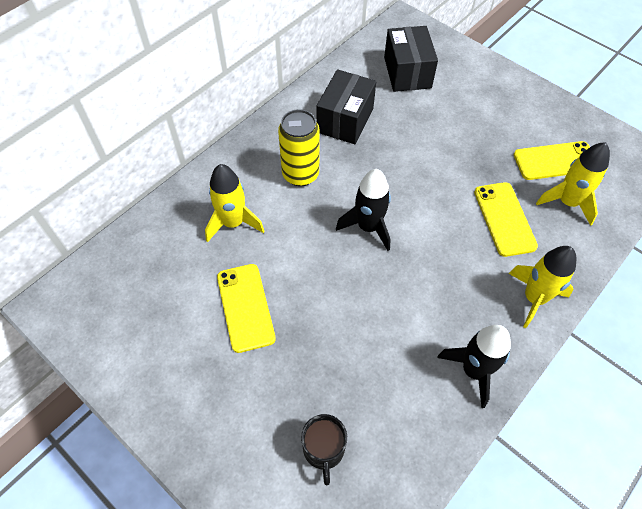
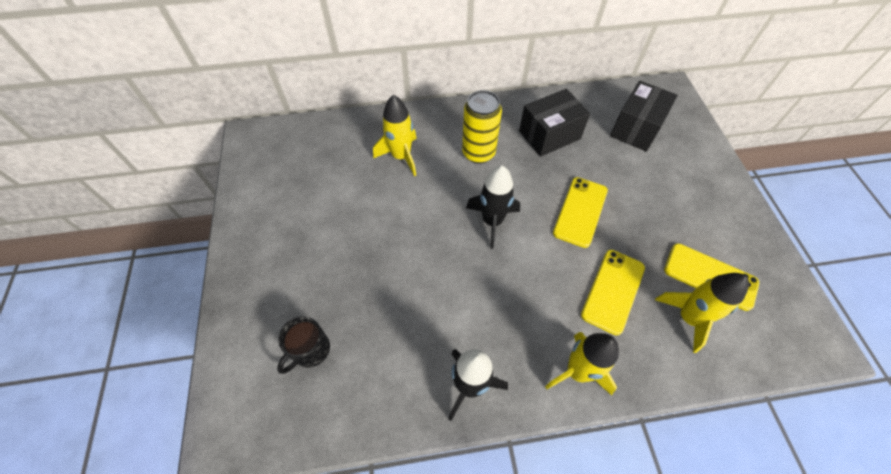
camera: 40 degrees right, 0 degrees up
yellow phone [217,264,276,353] -> yellow phone moved to [553,177,608,248]

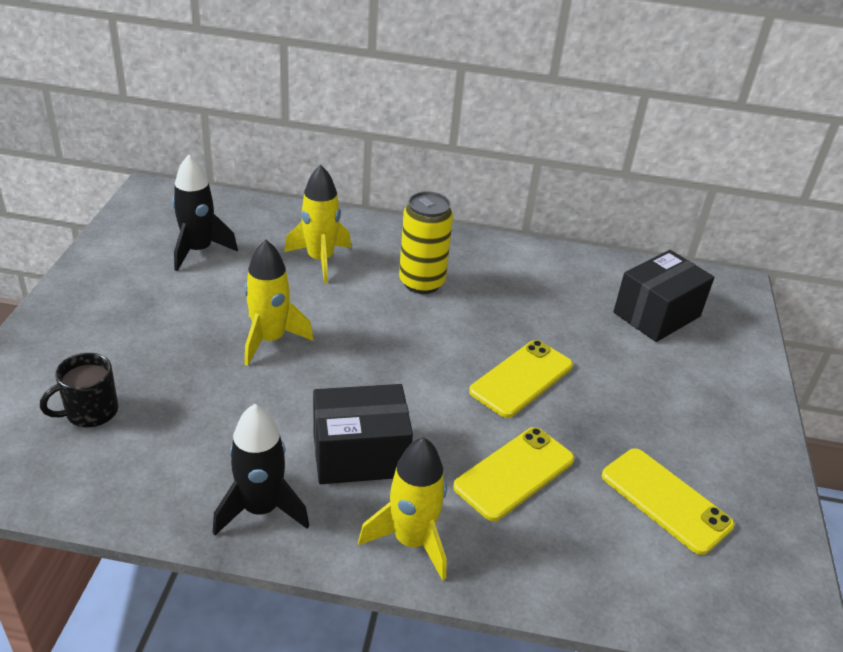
camera: 15 degrees right, 20 degrees down
black rocket [466,166,520,249] -> black rocket moved to [172,155,238,271]
black box [519,89,590,157] -> black box moved to [313,384,413,484]
yellow rocket [655,273,749,353] -> yellow rocket moved to [244,239,314,366]

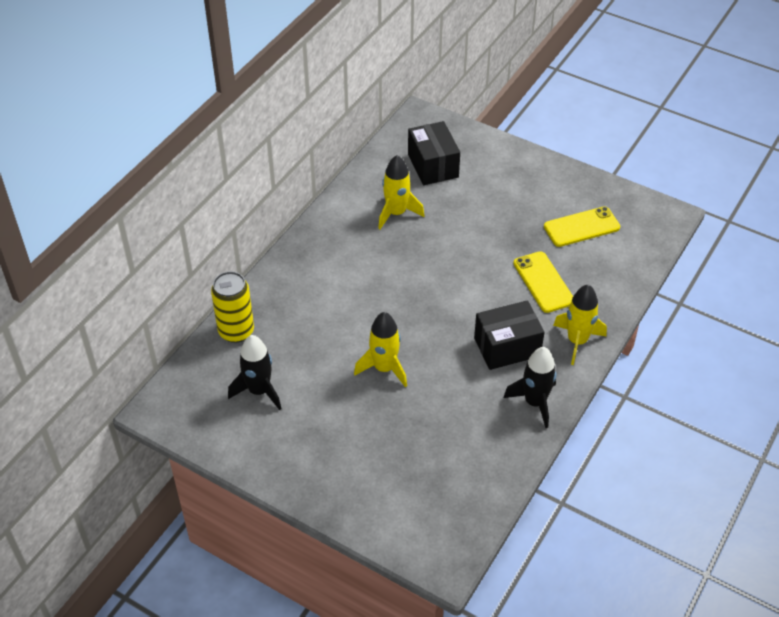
camera: 65 degrees left, 10 degrees up
black mug [40,353,118,427] -> none
yellow rocket [284,165,351,283] -> yellow rocket moved to [378,155,425,229]
black box [313,384,413,484] -> black box turned 60 degrees clockwise [474,300,545,370]
yellow can [399,191,453,294] -> yellow can moved to [211,271,254,343]
yellow phone [469,340,573,418] -> none

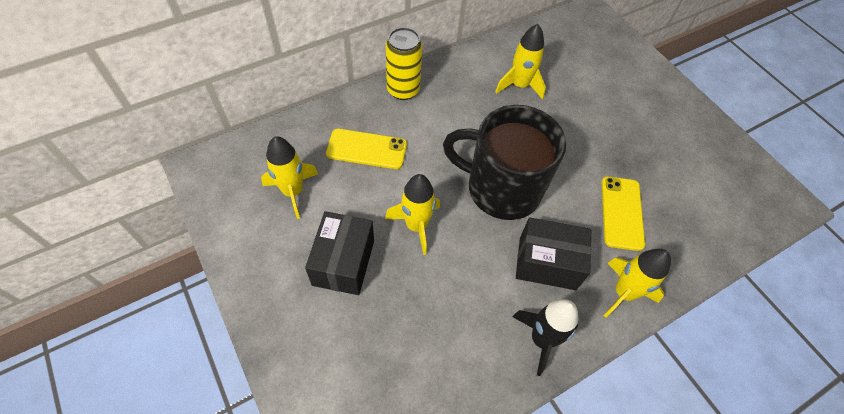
camera: 25 degrees right, 10 degrees up
yellow can [211,271,254,343] -> yellow can moved to [386,27,422,100]
black rocket [228,335,282,410] -> yellow rocket [261,136,318,219]
black box [408,121,460,185] -> black box moved to [305,211,374,295]
yellow phone [544,206,620,247] -> yellow phone moved to [326,129,407,169]
none -> black mug [443,105,566,220]

